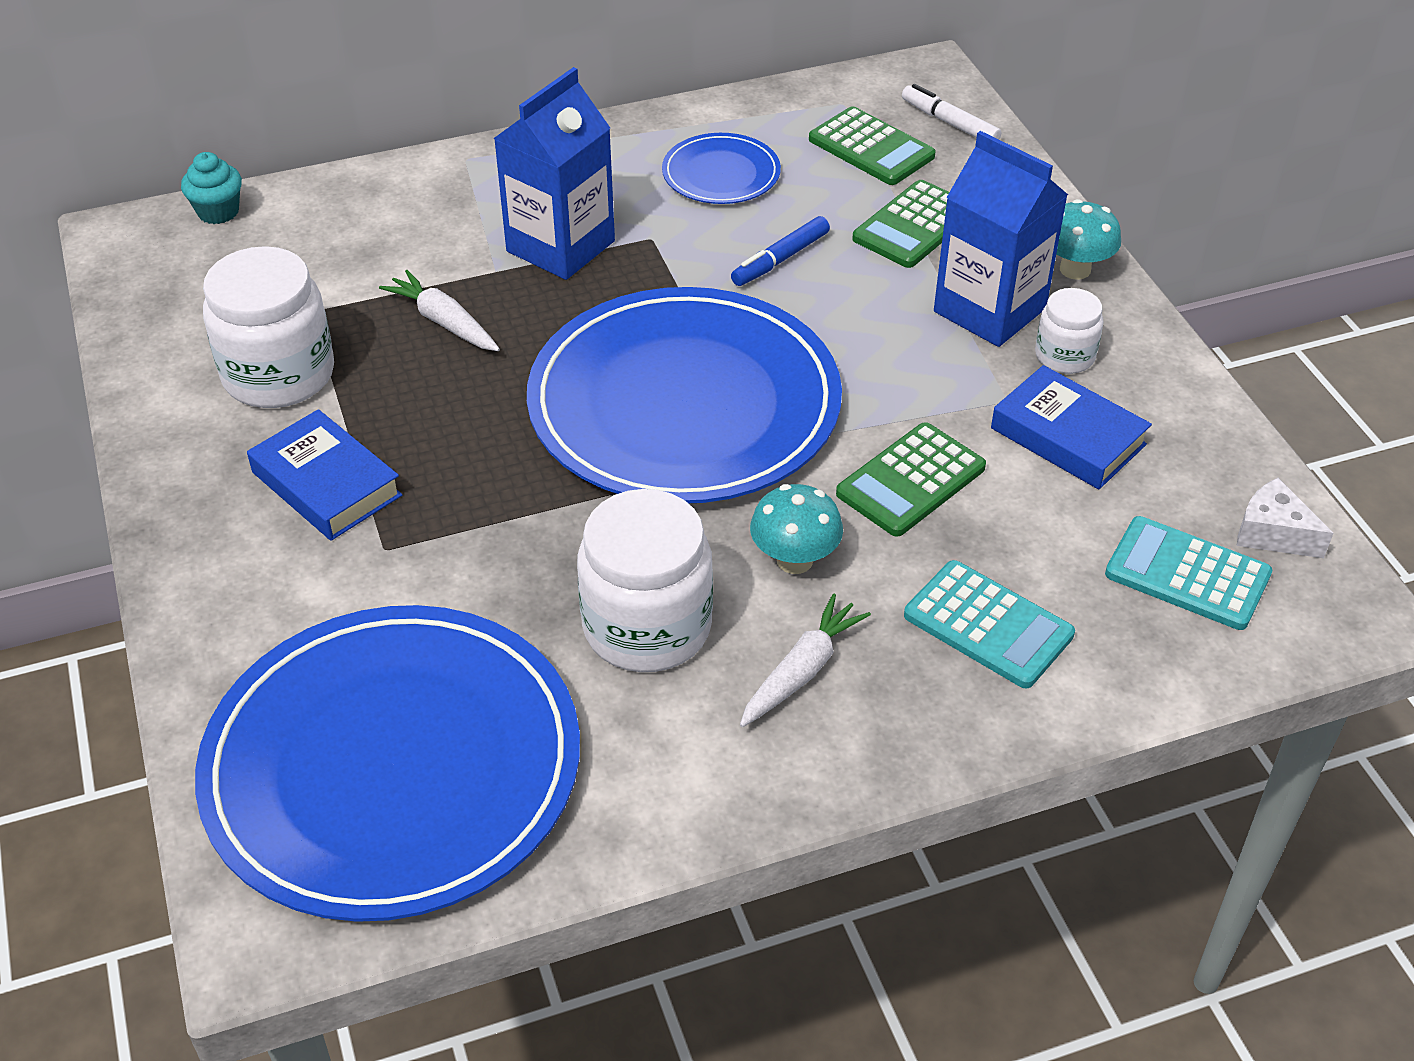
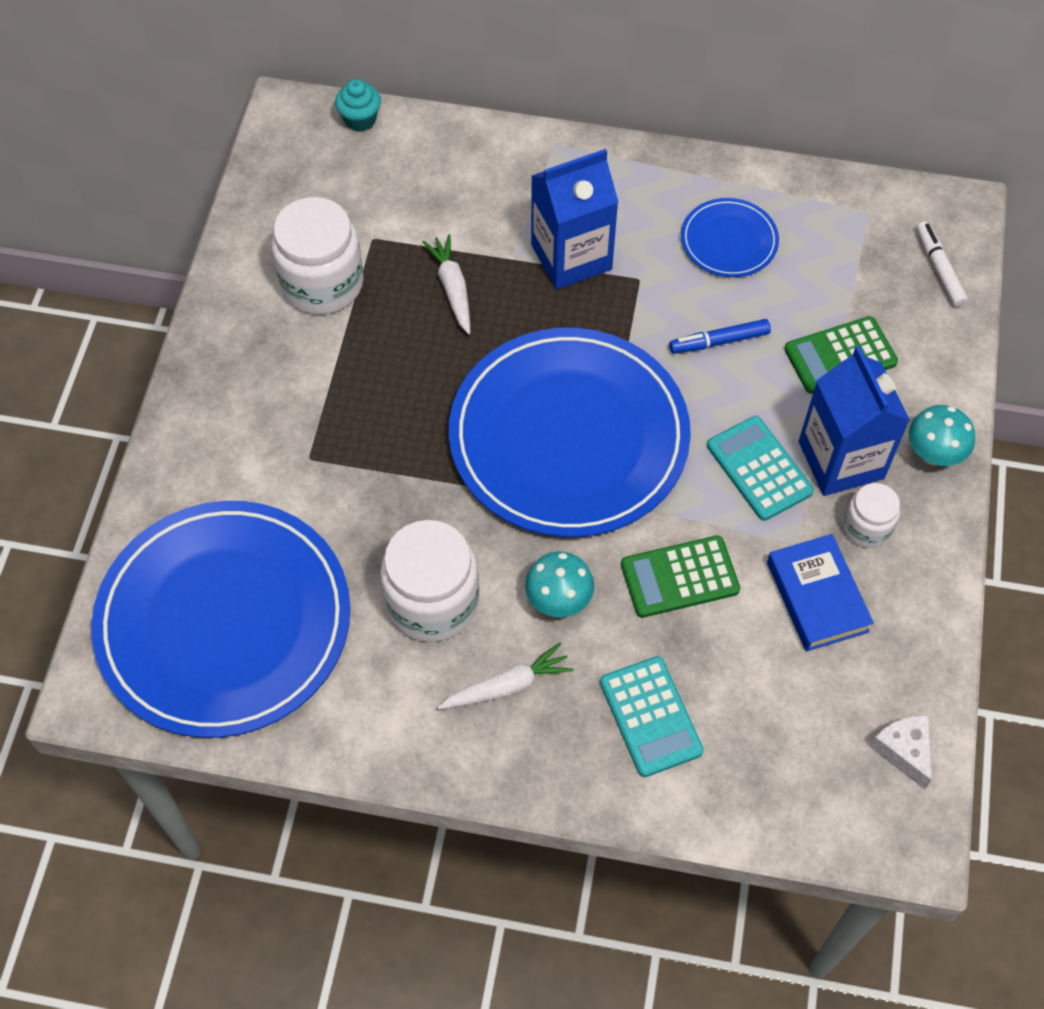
camera: 30 degrees right, 15 degrees up
blue book [247,409,402,541] -> none
green calculator [809,106,936,185] -> none
turquoise calculator [1105,516,1272,630] -> turquoise calculator moved to [707,416,814,521]

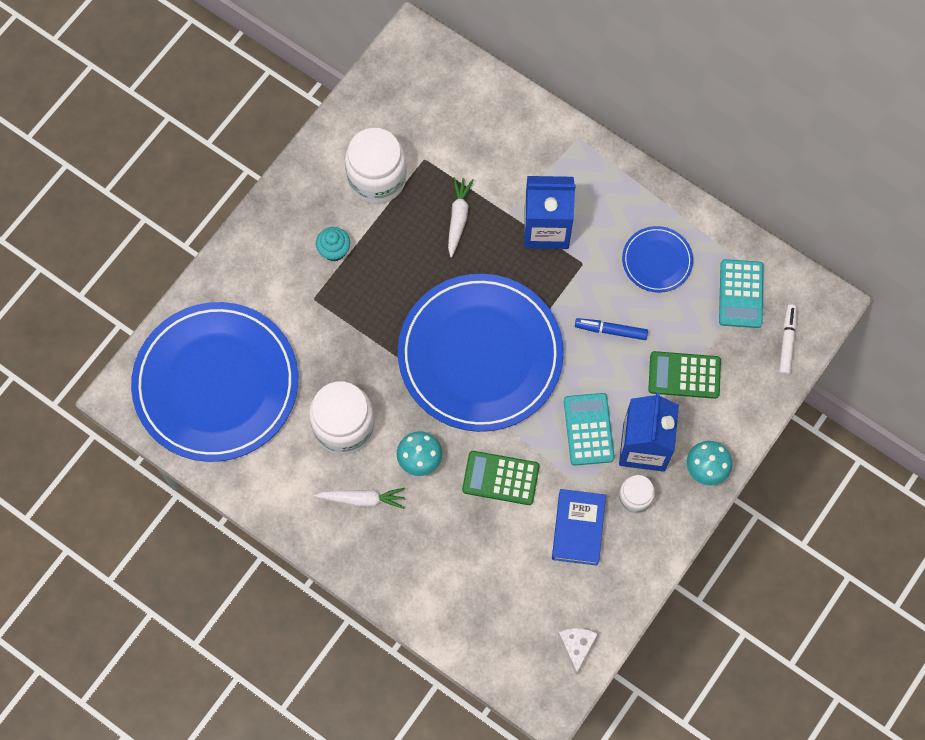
camera: 25 degrees right, 10 degrees up
turquoise cupcake [335,79,381,132] -> turquoise cupcake moved to [316,227,350,262]
turquoise calculator [600,656,704,777] -> turquoise calculator moved to [719,259,764,328]

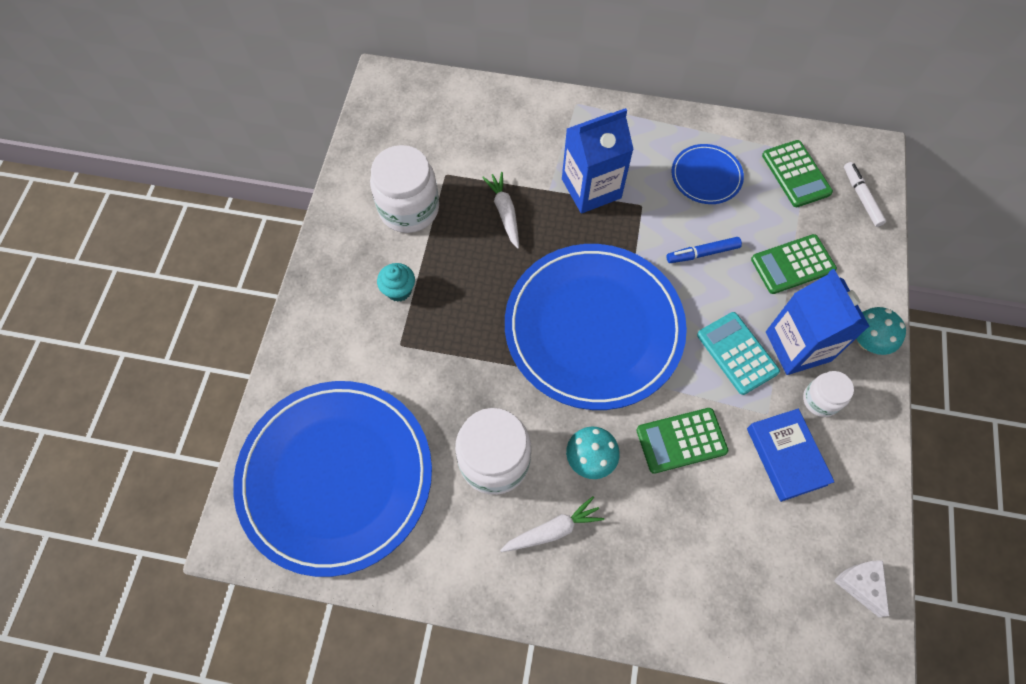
camera: 25 degrees left, 5 degrees down
turquoise calculator [719,259,764,328] -> green calculator [762,140,833,207]

